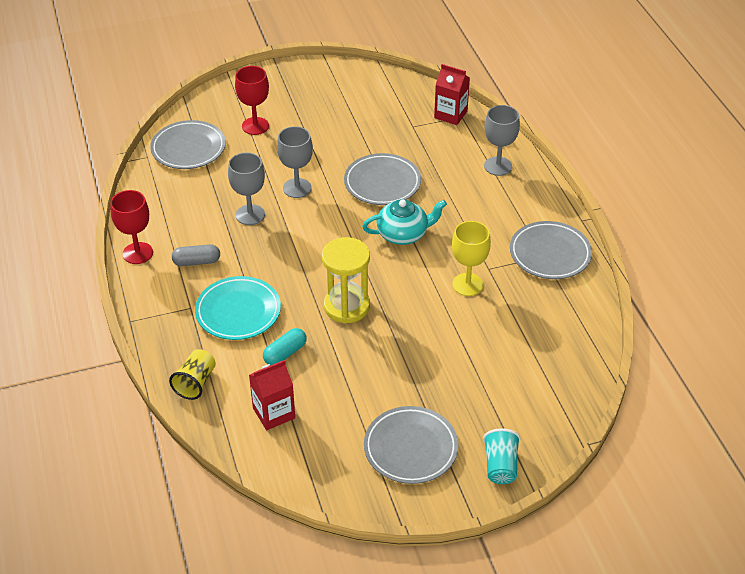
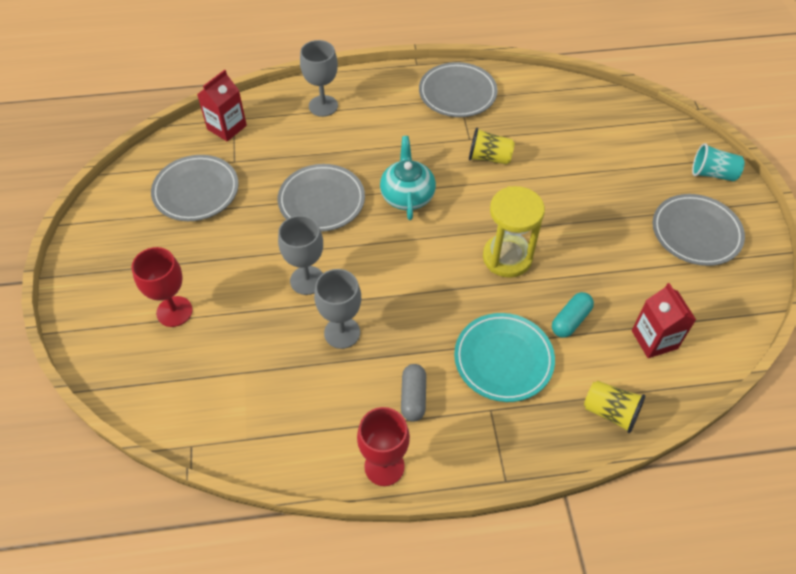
camera: 80 degrees left, 10 degrees up
grey plate [150,120,226,169] -> grey plate moved to [151,155,239,221]
turquoise capsule [263,328,307,365] -> turquoise capsule turned 75 degrees clockwise [552,292,594,338]
yellow goblet [452,221,491,296] -> yellow cup [469,128,515,164]

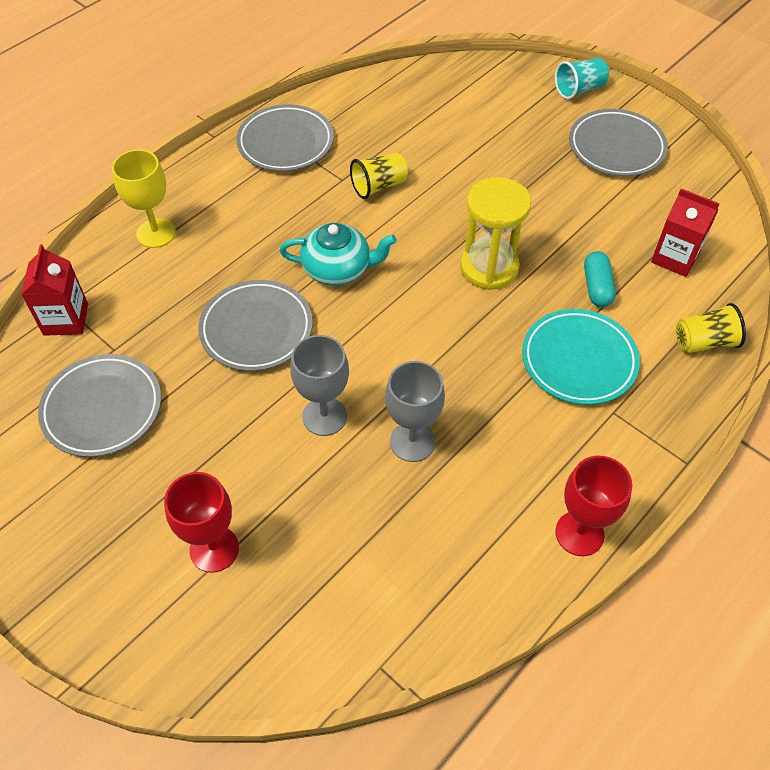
camera: 40 degrees left, 0 degrees up
grey goblet [300,40,338,117] -> yellow goblet [112,149,176,248]
turquoise teapot [380,136,436,220] -> turquoise teapot turned 135 degrees clockwise [279,223,397,286]
grey capsule [401,364,426,422] -> none

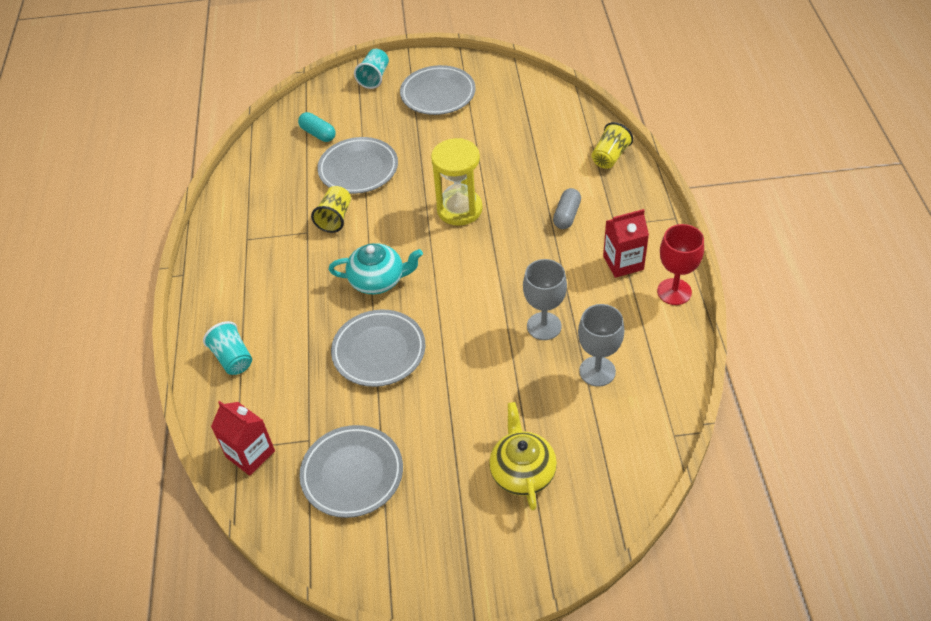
camera: 45 degrees left, 5 degrees down
yellow goblet [112,149,176,248] -> turquoise cup [203,321,252,375]
red goblet [164,472,239,573] -> yellow teapot [489,402,557,510]
grey plate [236,104,334,171] -> grey plate moved to [317,137,398,194]
turquoise teapot [279,223,397,286] -> turquoise teapot turned 45 degrees clockwise [329,243,423,294]
grey goblet [290,335,349,436] -> grey goblet moved to [578,304,624,387]
turquoise plate [522,309,640,405] -> grey capsule [553,188,581,229]
turquoise capsule [584,251,616,307] -> turquoise capsule moved to [298,112,336,142]
red carton [651,188,720,277] -> red carton moved to [603,209,649,278]

